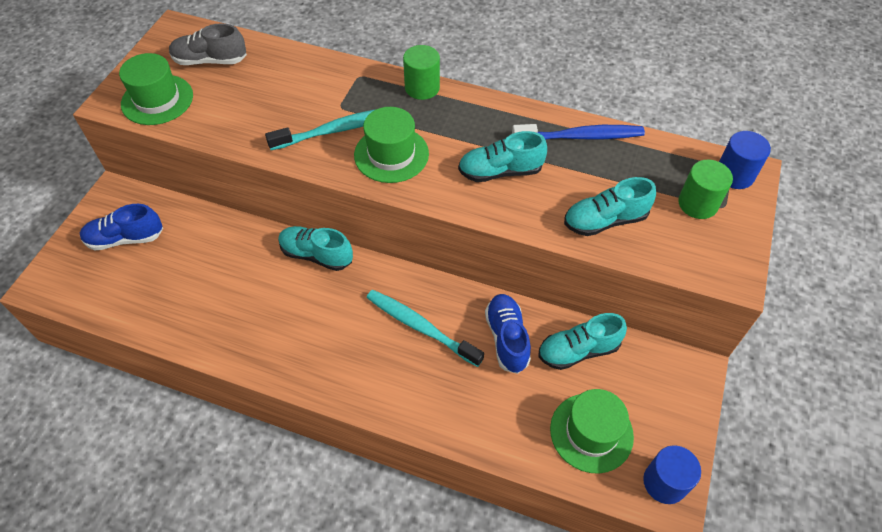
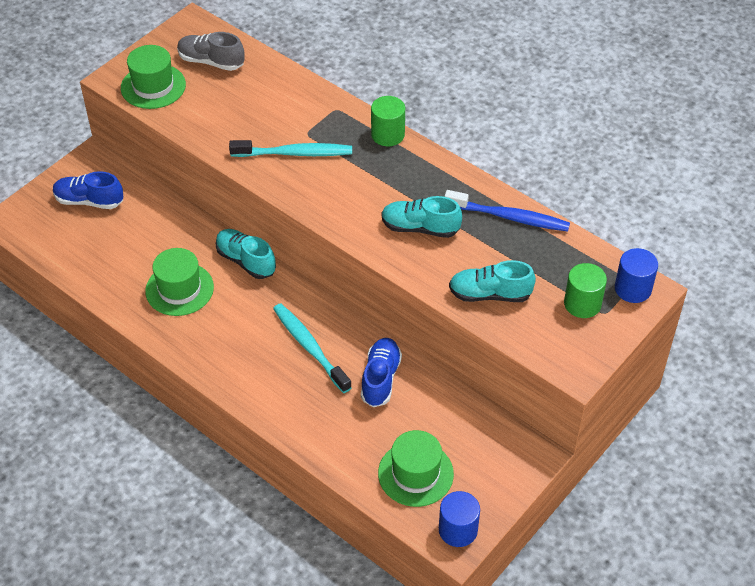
camera: 20 degrees right, 5 degrees down
green hat [354,107,429,183] -> green hat moved to [145,248,214,316]
turquoise shoe [538,313,627,370] -> none

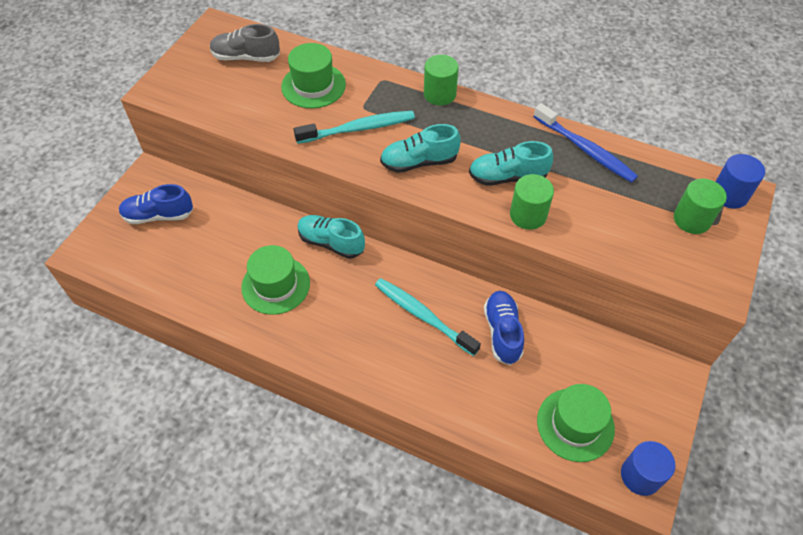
camera: 15 degrees left, 5 degrees up
green hat [121,45,186,109] -> green hat moved to [281,43,346,108]
blue toothbrush [444,190,570,231] -> blue toothbrush turned 45 degrees clockwise [533,103,638,183]
turquoise shoe [449,260,536,302] -> turquoise shoe moved to [380,124,461,173]
none -> green cylinder [510,174,554,230]

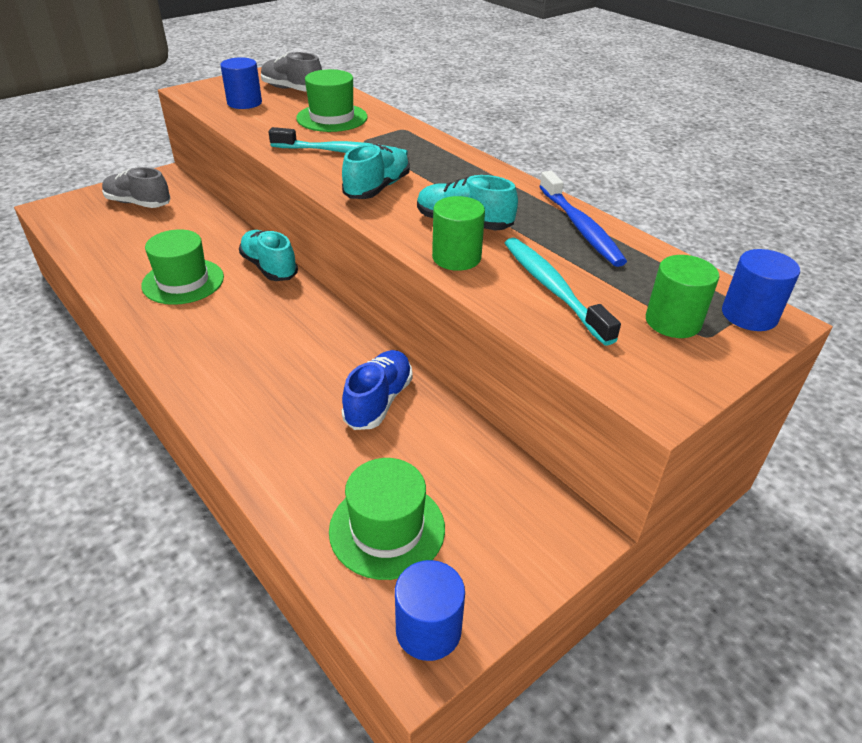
camera: 25 degrees right, 15 degrees down
blue shoe [119,184,193,224] -> grey shoe [102,167,171,208]
turquoise toothbrush [375,278,481,356] -> turquoise toothbrush moved to [505,238,621,346]
turquoise shoe [380,124,461,173] -> turquoise shoe turned 105 degrees clockwise [342,144,410,199]
green cylinder [424,55,459,105] -> none
none -> blue cylinder [220,57,262,109]

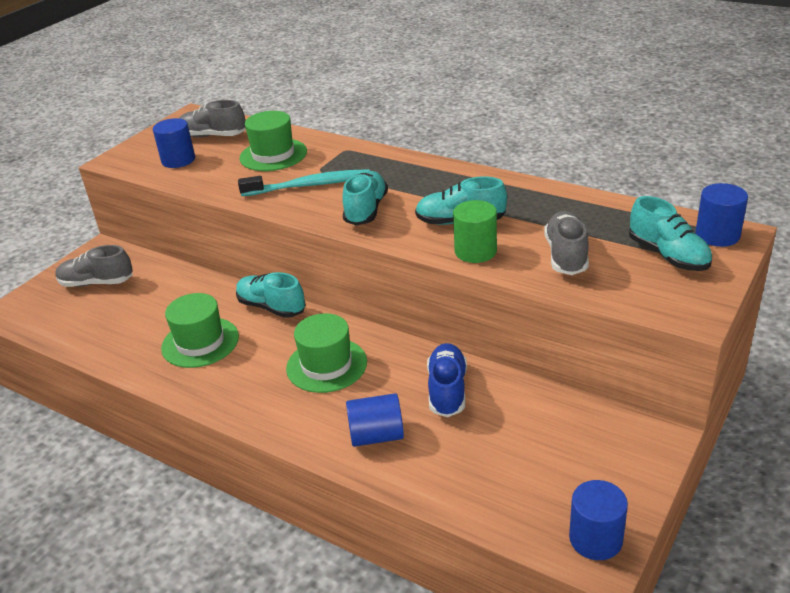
camera: 15 degrees left, 5 degrees down
green hat [329,458,445,580] -> green hat moved to [286,313,367,393]
turquoise toothbrush [505,238,621,346] -> grey shoe [544,211,589,275]
blue toothbrush [539,171,627,267] -> none
green cylinder [646,255,719,338] -> turquoise shoe [629,196,712,271]
none -> blue cylinder [346,393,404,447]

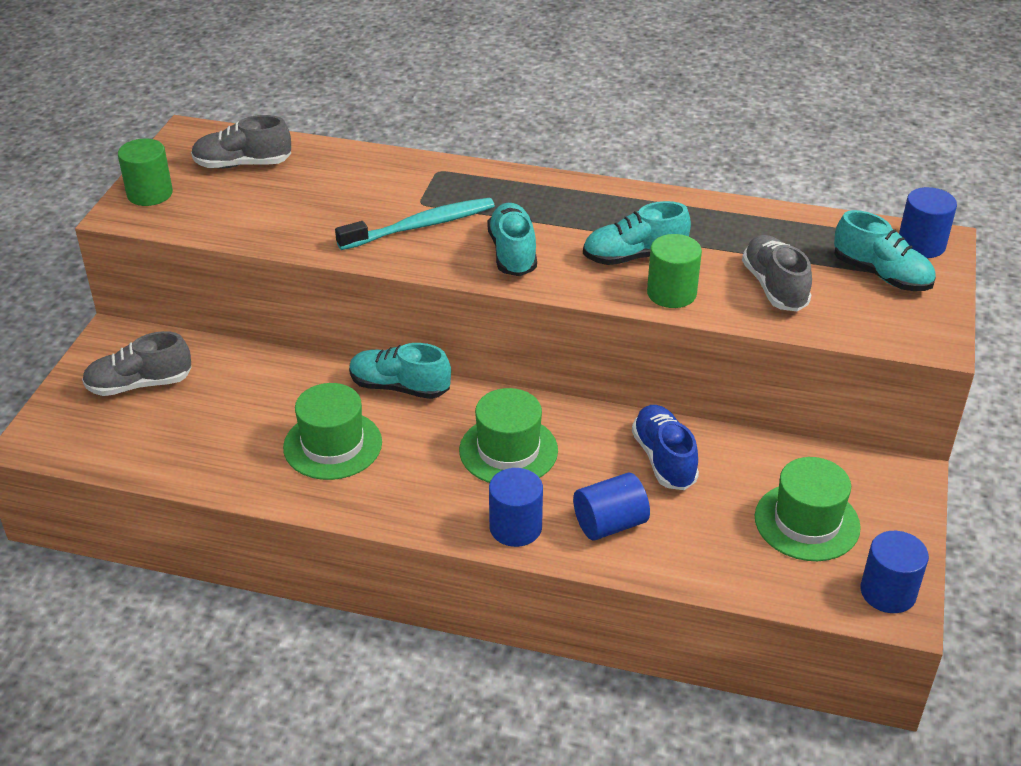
camera: 20 degrees left, 5 degrees up
blue cylinder [153,118,195,168] -> blue cylinder moved to [489,468,543,547]
green hat [239,111,307,171] -> green hat moved to [755,457,861,561]
none -> green cylinder [118,139,173,206]

